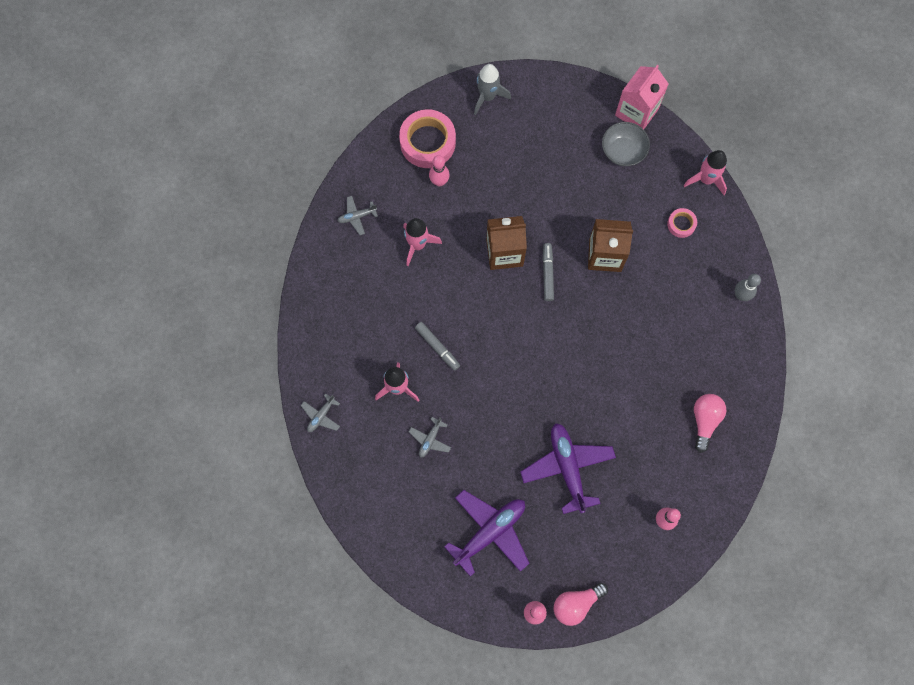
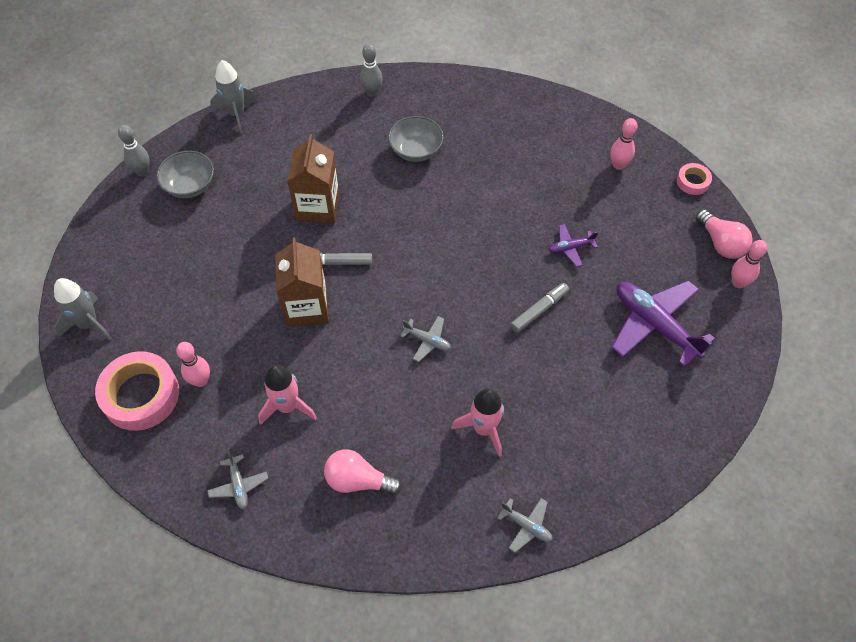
camera: 90 degrees left, 15 degrees down
grey plane [409,417,451,458] -> grey plane moved to [400,316,451,362]
grey marker [415,322,460,371] -> grey marker moved to [510,283,569,333]
purple plane [520,423,616,514] -> purple plane [549,224,598,267], size x0.48
pink carton [615,65,669,129] -> grey bowling pin [118,125,150,176]
pink tape [667,208,697,238] -> pink tape moved to [677,163,712,195]
pink rocket [684,150,727,195] -> grey rocket [210,60,257,134]
pink light bulb [694,394,727,453] -> pink light bulb moved to [324,449,402,495]
none -> grey bowl [388,116,444,162]

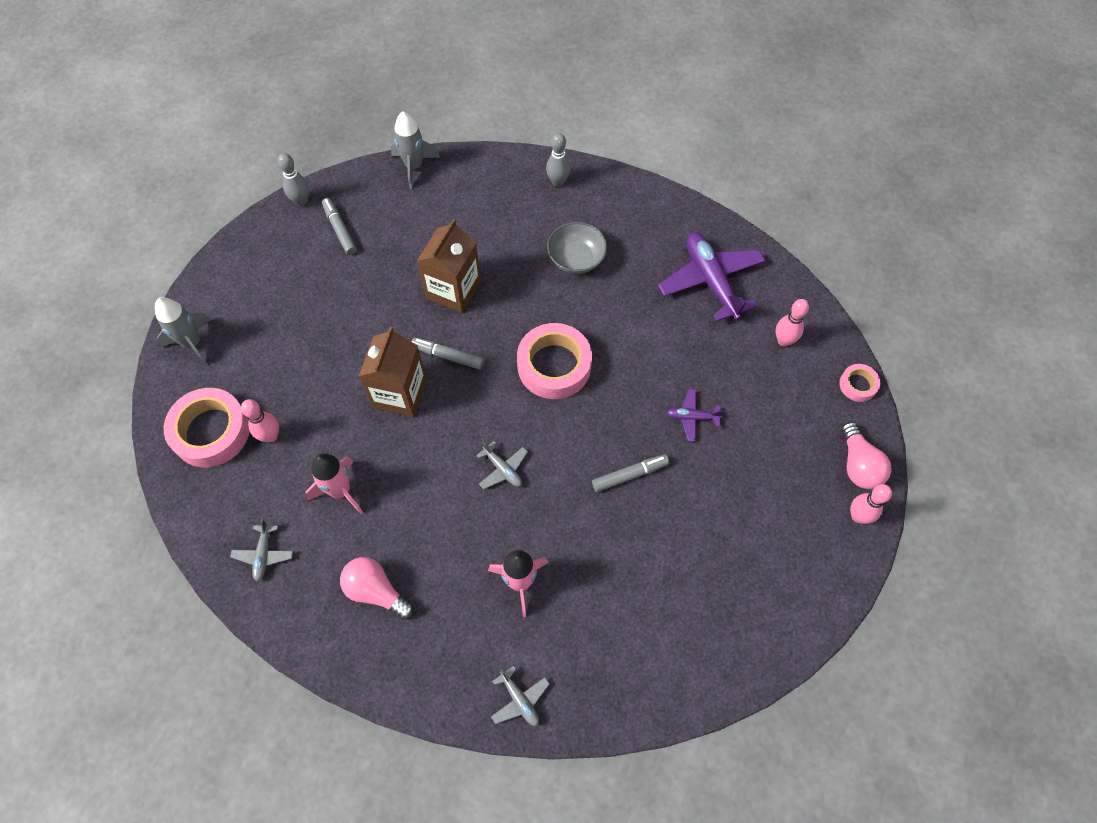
camera: 20 degrees right, 5 degrees up
grey bowl [156,151,214,198] -> grey marker [322,198,357,255]
purple plane [611,280,715,367] -> purple plane moved to [658,232,766,322]
none -> pink tape [517,323,592,399]

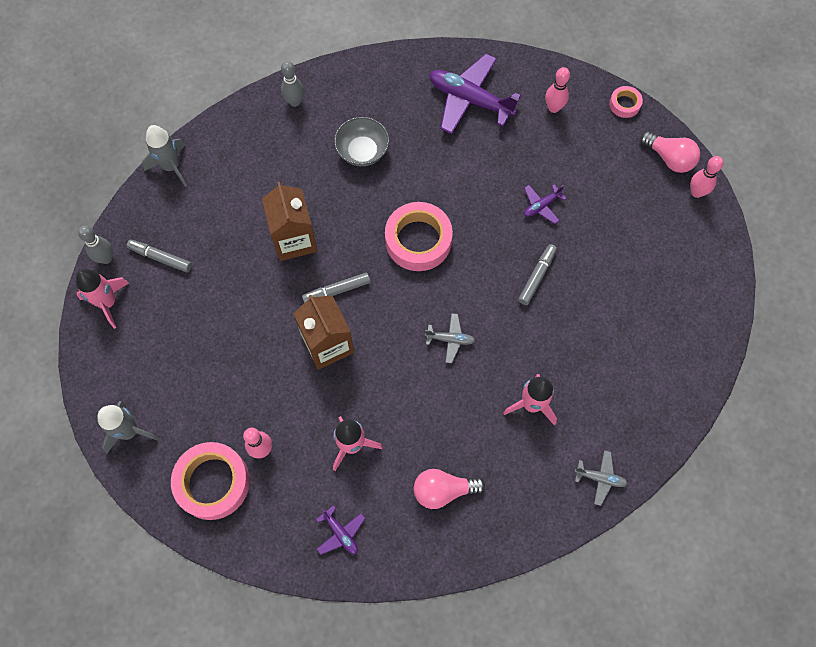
camera: 40 degrees left, 5 degrees up
grey plane [230,519,293,581] -> purple plane [316,505,366,555]
none -> pink rocket [76,269,129,329]

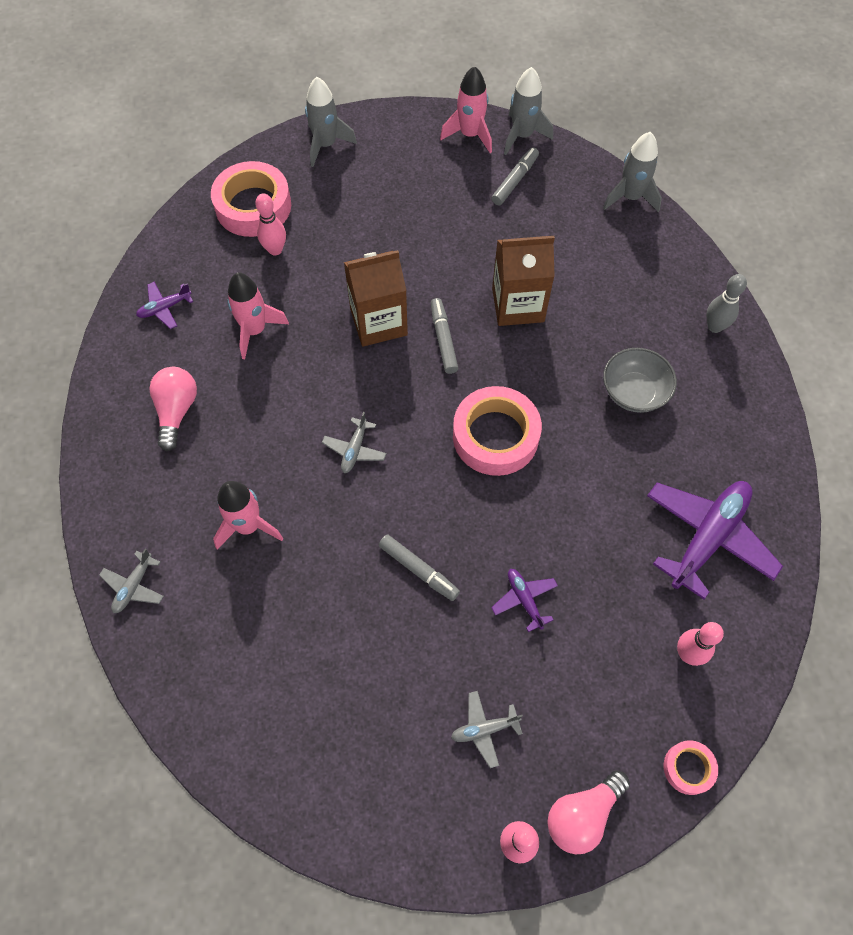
camera: 100 degrees right, 5 degrees down
grey bowling pin [78,225,113,264] -> grey rocket [504,67,553,155]
none -> grey plane [451,691,523,768]

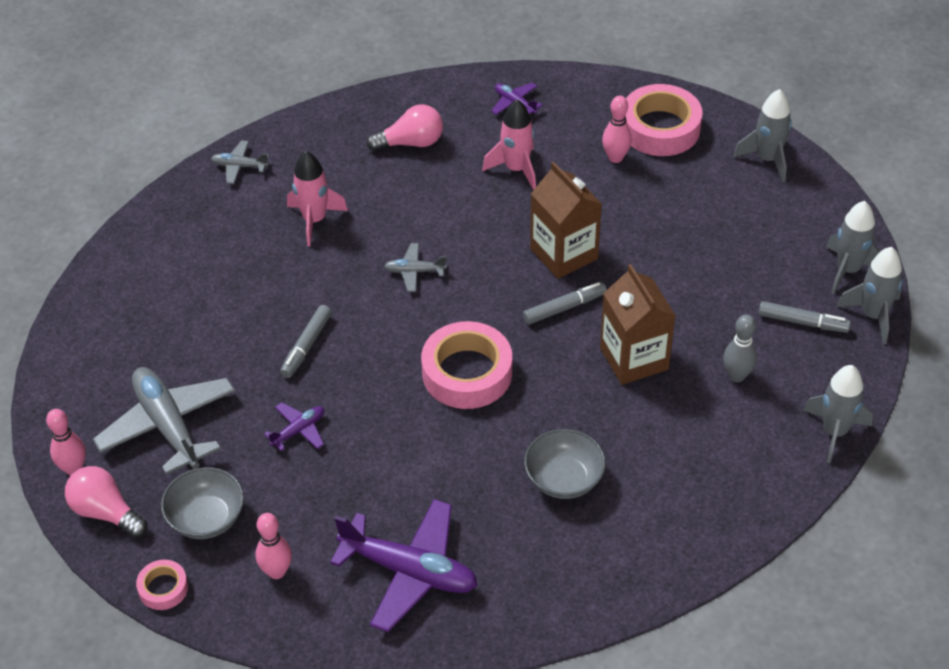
camera: 75 degrees right, 15 degrees down
pink rocket [440,66,492,153] -> grey rocket [826,201,880,294]
grey plane [451,691,523,768] -> grey plane [93,367,235,475], size x2.10
grey bowling pin [706,274,747,333] -> grey bowling pin moved to [723,315,757,382]
none -> grey bowl [161,467,244,539]

